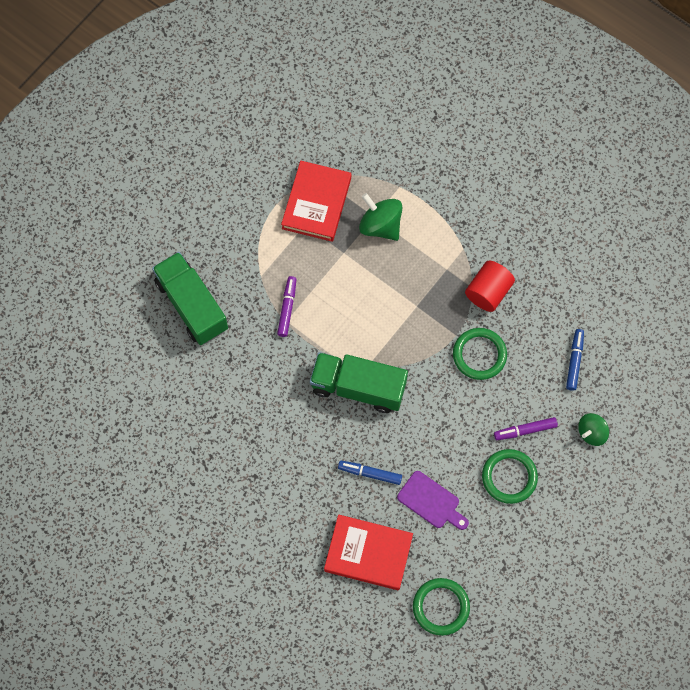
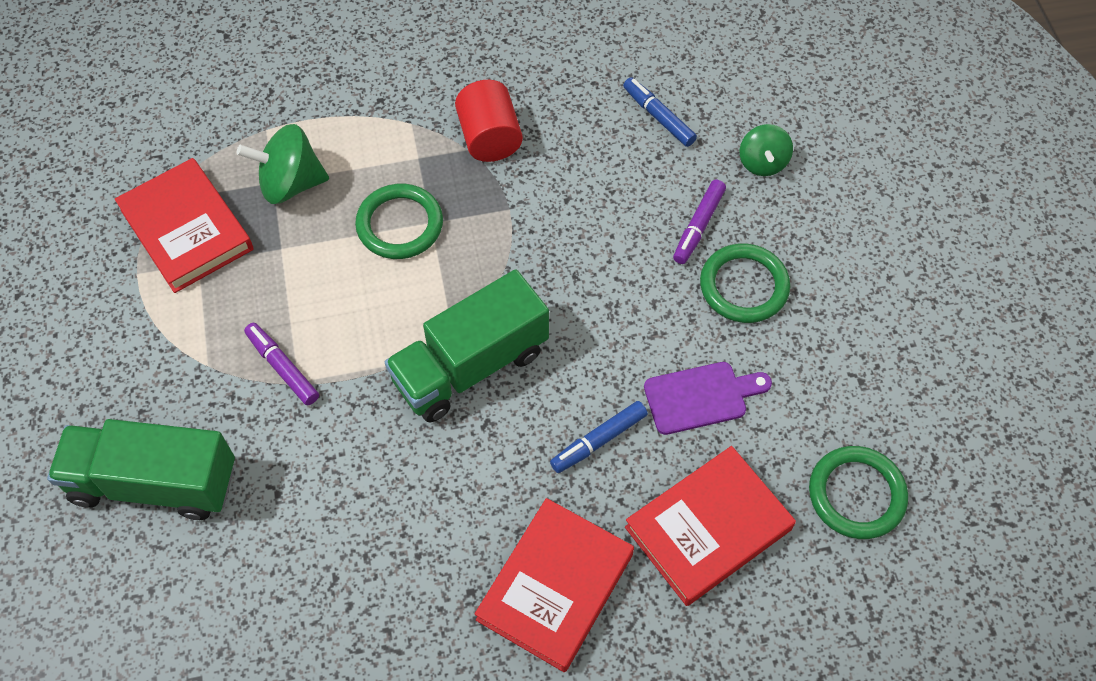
camera: 50 degrees left, 10 degrees down
green ring [453,328,507,380] -> green ring moved to [355,184,443,259]
none -> red book [475,498,634,672]

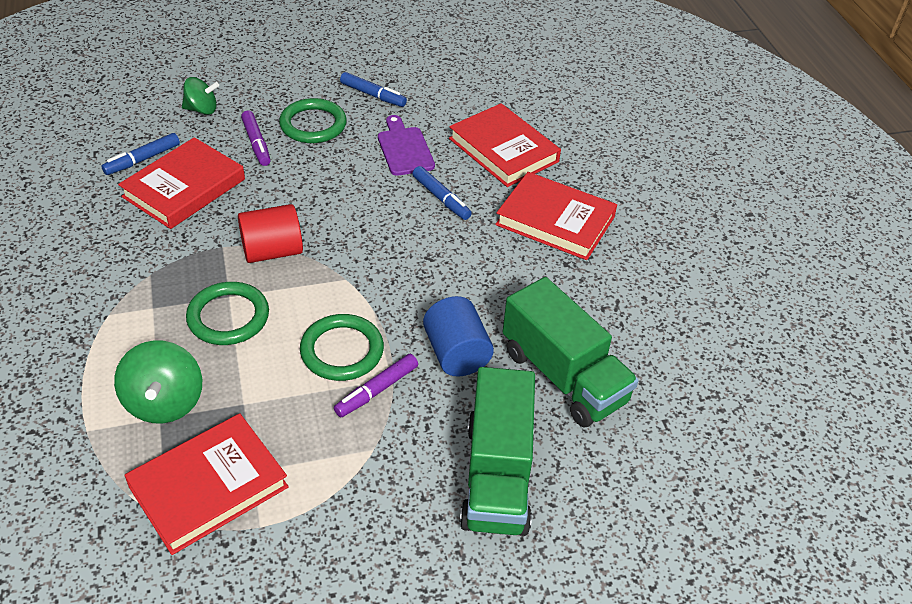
camera: 95 degrees left, 15 degrees down
green truck [385,269,549,422] -> green truck moved to [503,277,639,427]
red cylinder [455,80,523,162] -> red cylinder moved to [238,204,303,263]
purple marker [673,180,726,264] -> purple marker turned 45 degrees clockwise [241,110,271,166]
green ring [809,446,908,539] -> green ring moved to [300,314,384,381]
none -> red book [118,137,245,229]
none -> blue marker [340,72,407,107]
none -> blue cylinder [423,296,494,377]

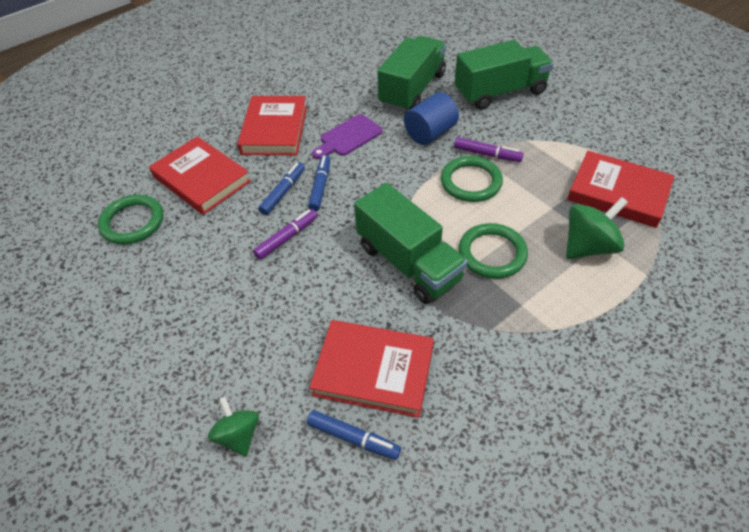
camera: 110 degrees left, 5 degrees up
red cylinder [238,204,303,263] -> green truck [354,183,467,304]
purple marker [241,110,271,166] -> purple marker moved to [253,209,318,260]
green ring [279,98,347,143] -> green ring moved to [98,195,163,244]
blue marker [340,72,407,107] -> blue marker moved to [308,155,330,211]
purple cutting board [378,115,435,176] -> purple cutting board moved to [312,114,382,159]
red book [449,103,561,187] -> red book turned 75 degrees counterclockwise [149,136,251,215]

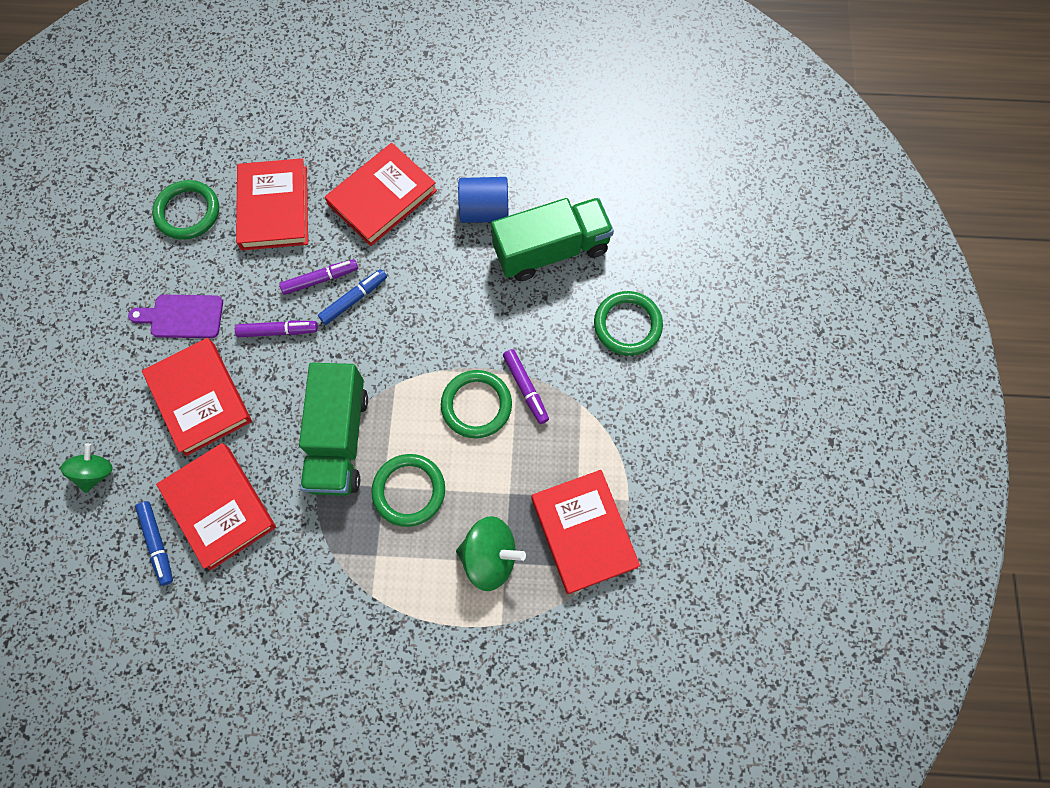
camera: 40 degrees right, 20 degrees up
blue marker [258,162,305,215] -> purple marker [279,259,358,295]
purple cutting board [312,114,382,159] -> purple cutting board moved to [128,295,223,338]
blue cylinder [404,92,459,145] -> blue cylinder moved to [458,177,509,223]
green truck [454,40,553,110] -> green ring [594,291,663,356]
none -> red book [142,338,252,456]

